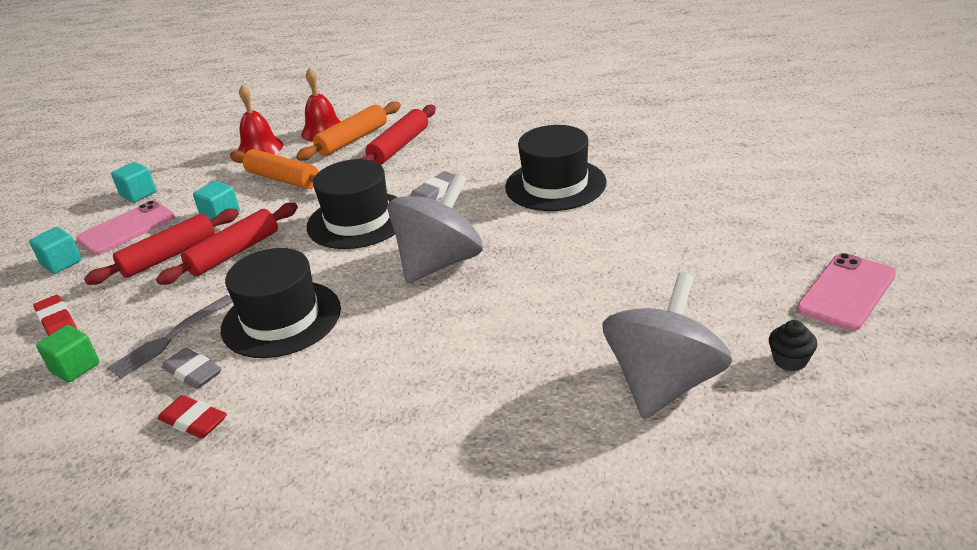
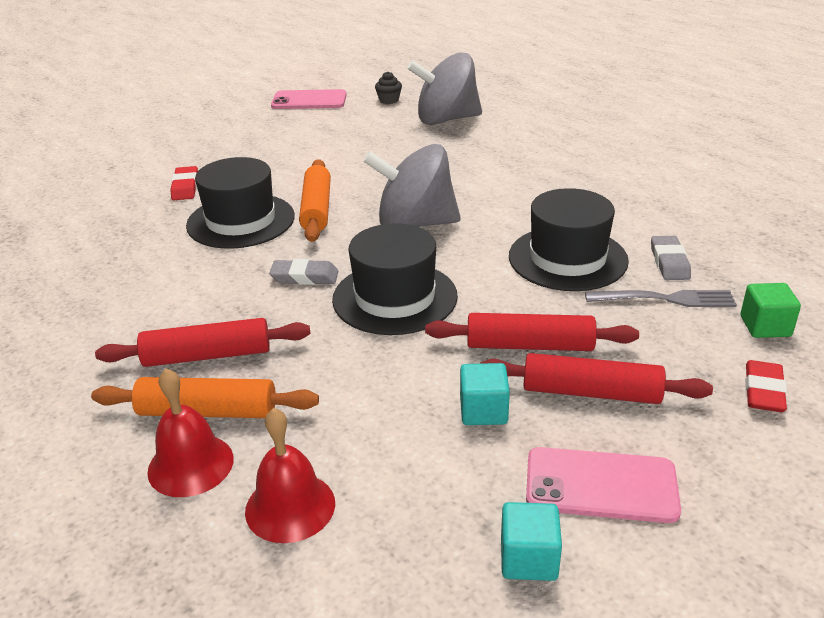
camera: 130 degrees left, 0 degrees up
turquoise cube [29,227,81,274] -> none
red eraser [158,395,227,438] -> red eraser moved to [170,166,198,200]
orange rolling pin [230,149,319,189] -> orange rolling pin moved to [299,159,331,242]

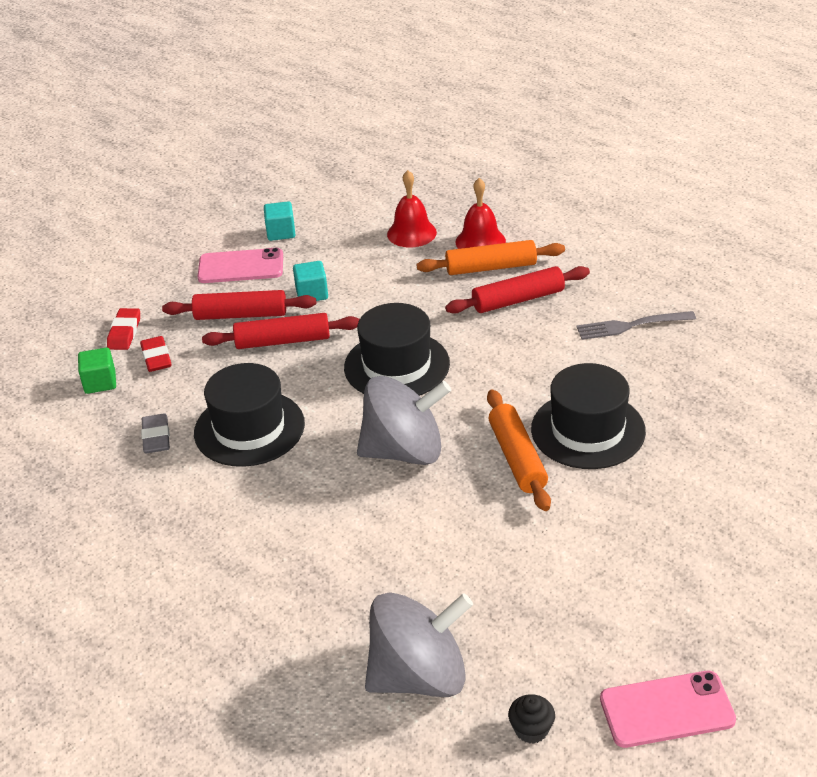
camera: 170 degrees right, 5 degrees up
red eraser [170,166,198,200] -> red eraser moved to [140,336,171,372]
grey eraser [269,259,338,285] -> none
grey fork [585,290,737,307] -> grey fork moved to [576,311,696,340]

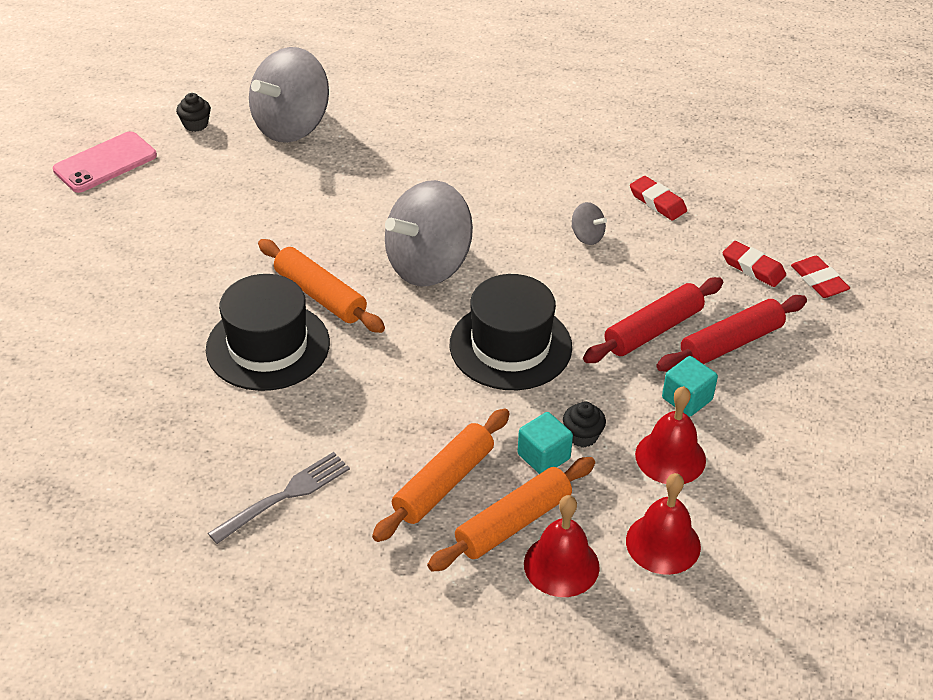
camera: 145 degrees right, 5 degrees up
green cube [78,347,116,394] -> none
grey eraser [141,413,170,453] -> red eraser [630,176,687,221]
black hat [194,363,305,467] -> grey spinning top [571,202,607,245]
pink phone [197,248,283,283] -> none
turquoise cube [264,201,296,241] -> turquoise cube moved to [518,412,573,474]
red rolling pin [445,266,590,314] -> orange rolling pin [372,409,510,542]
none -> black cupcake [563,402,606,447]
none -> red bell [635,386,706,484]

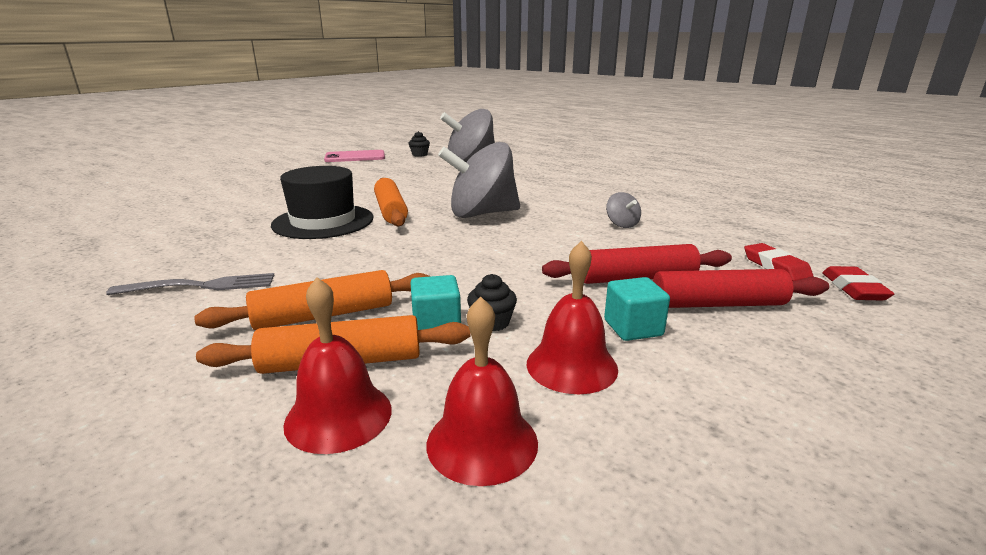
camera: 30 degrees right, 20 degrees down
black hat [450,274,572,390] -> none
red eraser [630,176,687,221] -> none

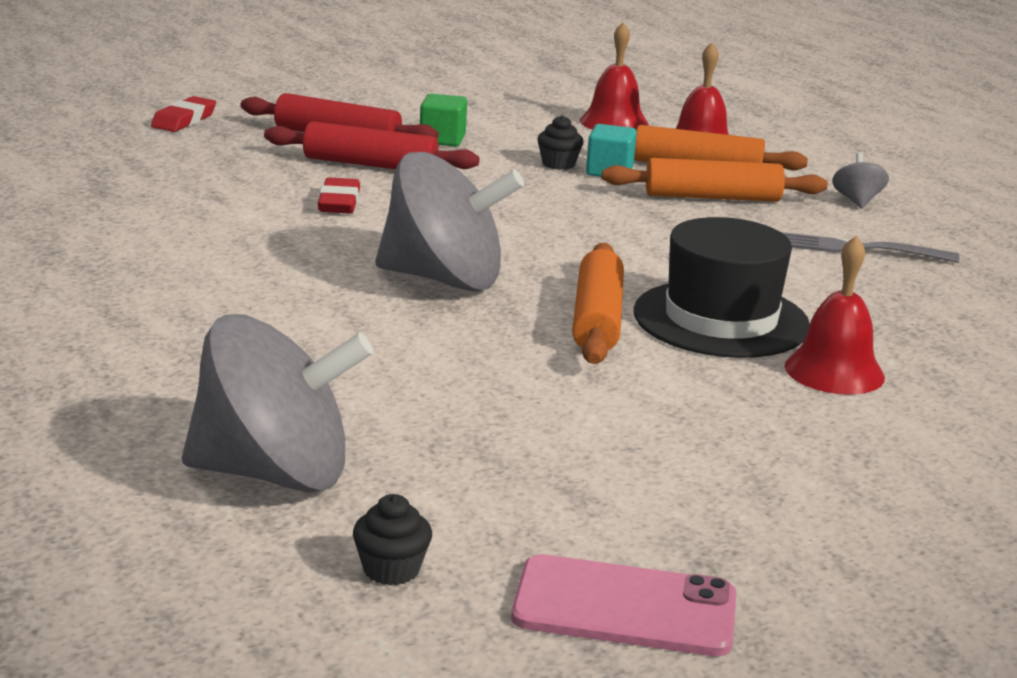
camera: 160 degrees left, 0 degrees up
red bell [527,241,618,394] -> red bell moved to [785,236,885,395]
turquoise cube [604,277,670,341] -> green cube [420,94,467,146]
grey spinning top [606,192,641,228] -> grey spinning top moved to [832,152,889,208]
red eraser [744,243,814,281] -> red eraser moved to [318,177,360,214]

